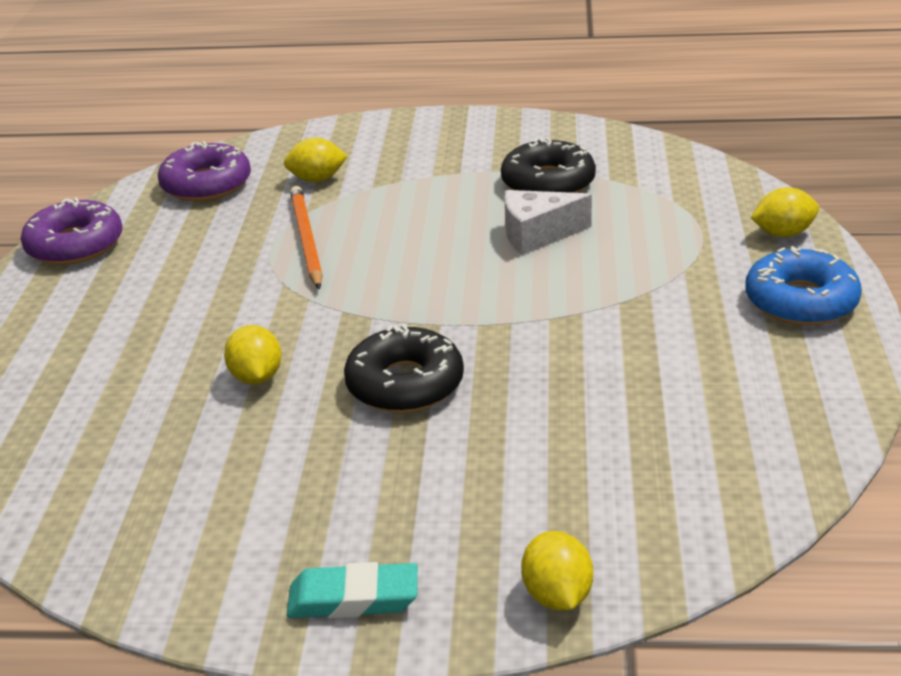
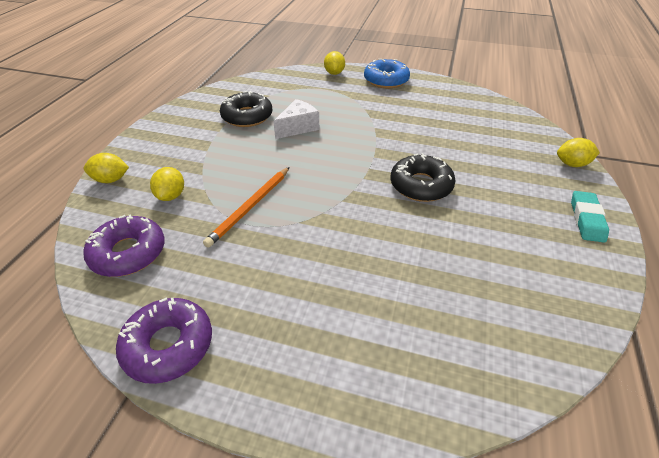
camera: 80 degrees left, 10 degrees up
yellow lemon [224,325,281,385] -> yellow lemon moved to [84,153,129,183]
orange pencil [290,186,323,289] -> orange pencil turned 60 degrees counterclockwise [203,167,290,248]
white cheese [505,190,592,255] -> white cheese turned 135 degrees counterclockwise [273,99,319,139]

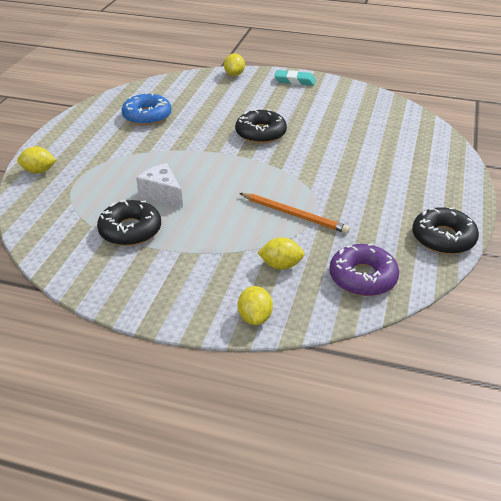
camera: 90 degrees left, 5 degrees down
purple donut [116,297,212,384] -> black donut [412,207,479,254]
blue donut [364,59,410,88] -> blue donut moved to [121,93,171,126]

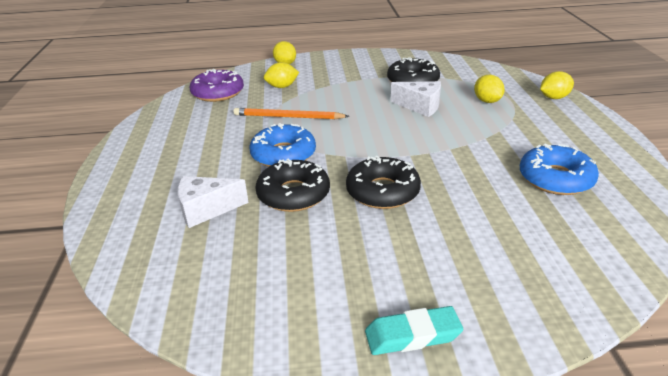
camera: 160 degrees right, 5 degrees down
yellow lemon [224,53,245,76] -> yellow lemon moved to [474,75,505,103]
black donut [412,207,479,254] -> black donut moved to [256,159,330,212]
none -> white cheese [178,176,249,228]
none -> blue donut [249,123,316,167]

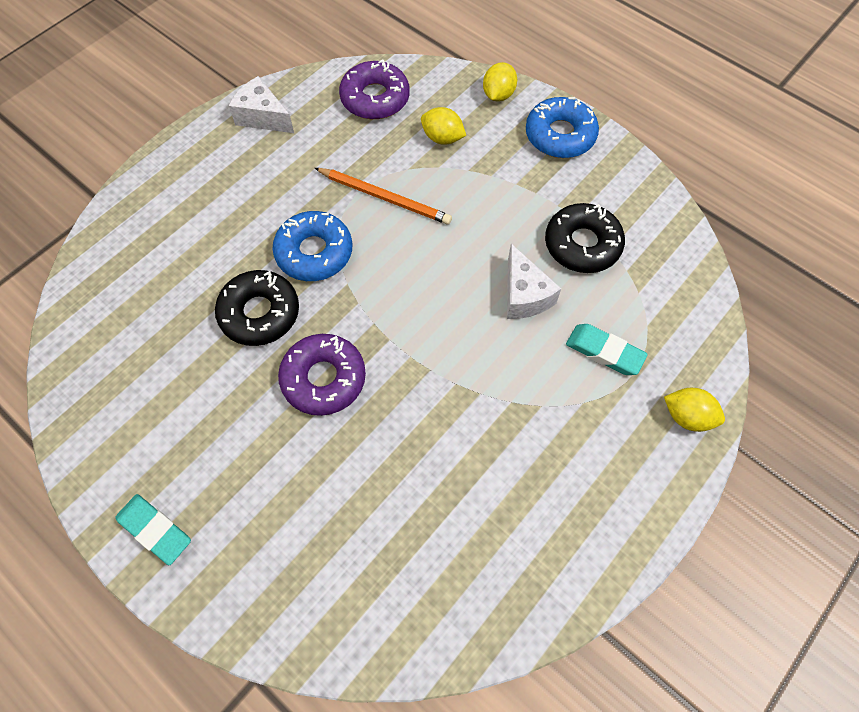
camera: 45 degrees right, 30 degrees up
white cheese [178,176,249,228] -> white cheese moved to [229,76,294,133]
orange pencil [233,108,350,119] -> orange pencil turned 150 degrees clockwise [315,168,452,225]
black donut [346,156,421,209] -> purple donut [278,334,366,416]
yellow lemon [474,75,505,103] -> turquoise eraser [566,324,648,375]
blue donut [520,144,599,195] -> blue donut moved to [526,97,599,158]

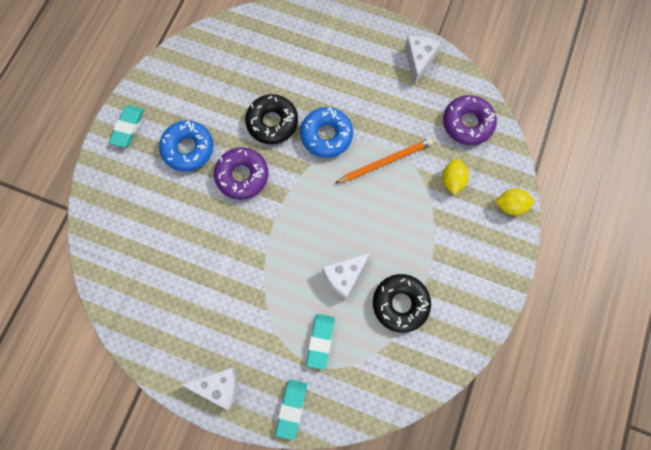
camera: 70 degrees right, 10 degrees up
orange pencil [315,168,452,225] -> orange pencil turned 120 degrees counterclockwise [335,138,433,183]
blue donut [526,97,599,158] -> blue donut moved to [159,120,214,171]
yellow lemon [664,388,725,432] -> turquoise eraser [275,379,307,440]
none -> white cheese [182,367,237,410]

